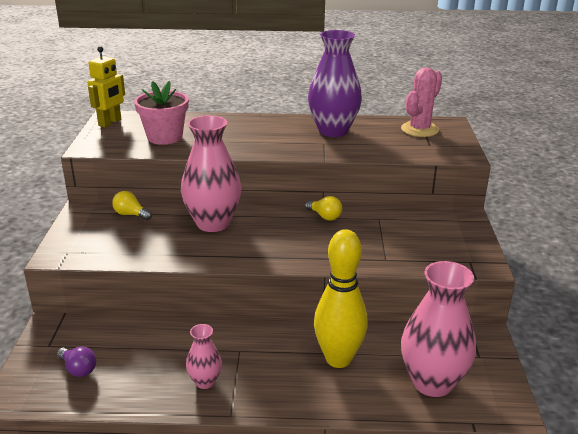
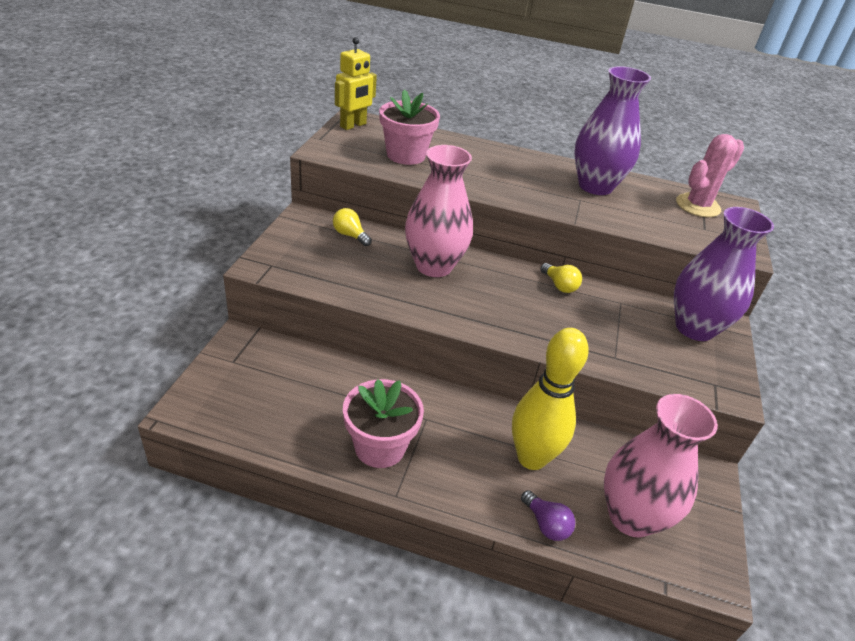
camera: 10 degrees right, 10 degrees up
purple light bulb [57,347,96,377] -> purple light bulb moved to [521,490,575,541]
pink vase [186,324,222,389] -> pink flower pot [343,379,424,468]
none -> purple vase [674,207,774,341]

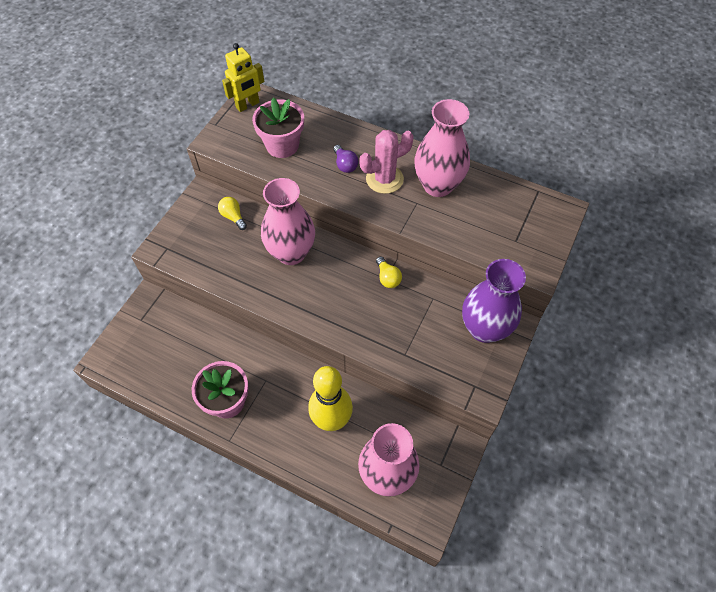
camera: 15 degrees right, 20 degrees up
purple light bulb [521,490,575,541] -> purple light bulb moved to [333,145,358,173]
purple vase [574,66,651,195] -> pink vase [414,99,470,197]
pink cactus [676,134,744,217] -> pink cactus moved to [359,130,414,194]

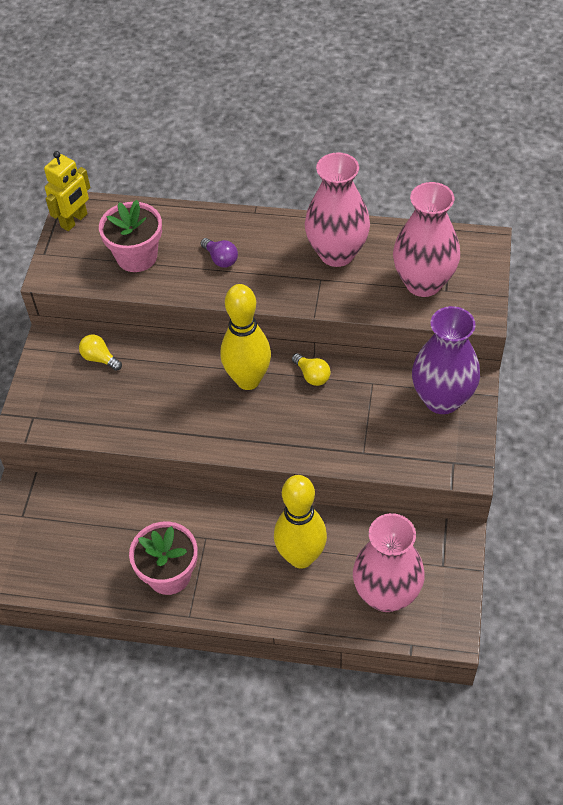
camera: 15 degrees left, 5 degrees down
pink vase [261,178,315,265] -> pink vase moved to [393,182,460,297]
pink cactus [359,130,414,194] -> none
none -> yellow bowling pin [221,284,271,390]

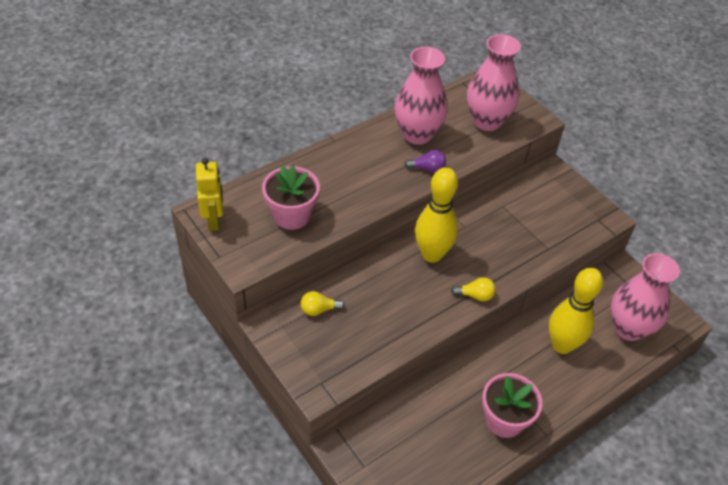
camera: 50 degrees left, 5 degrees down
purple light bulb [200,238,238,268] -> purple light bulb moved to [404,150,446,173]
yellow light bulb [292,353,331,386] -> yellow light bulb moved to [451,277,495,301]
purple vase [412,306,480,414] -> none

